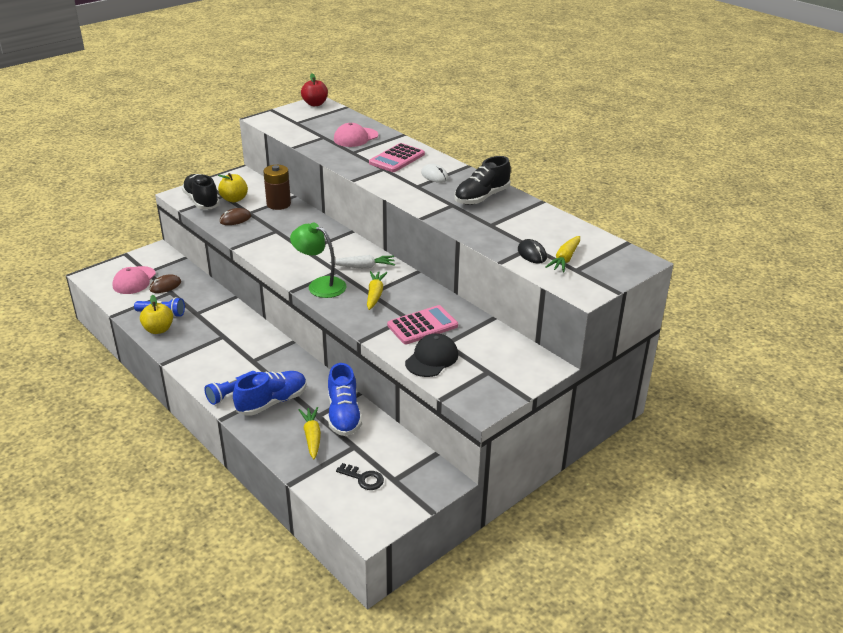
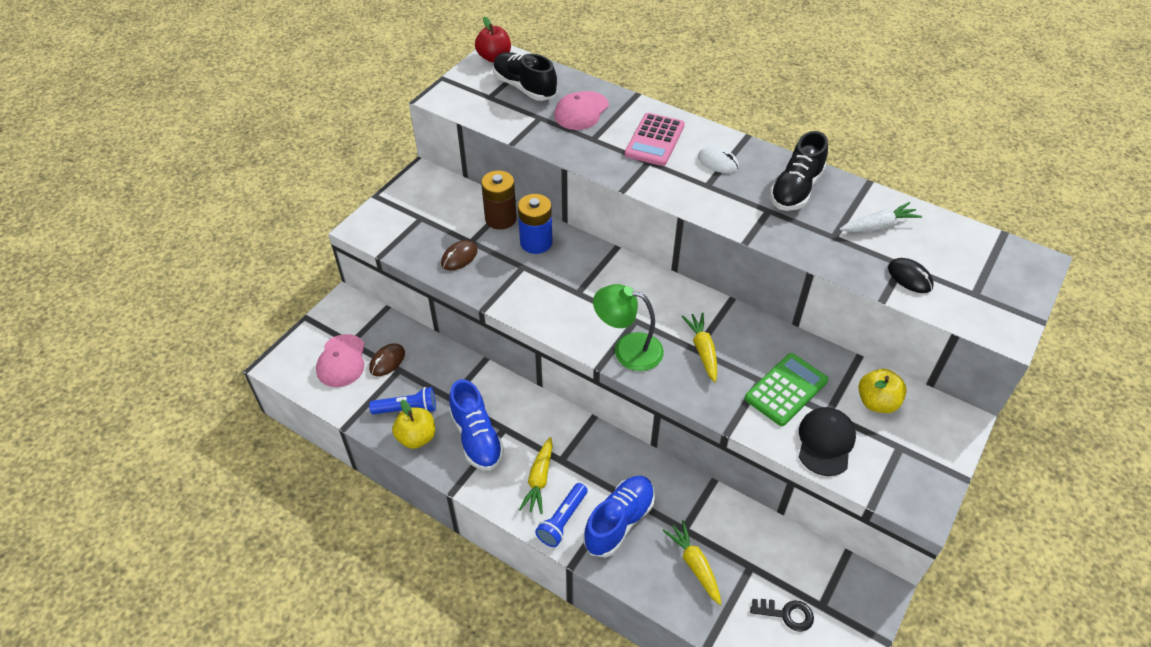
camera: 15 degrees left, 15 degrees up
black shoe [182,174,220,209] -> black shoe moved to [493,52,557,101]
yellow apple [218,173,248,202] -> yellow apple moved to [858,369,907,413]
blue shoe [328,363,362,436] -> blue shoe moved to [449,379,504,471]
white carrot [330,255,395,269] -> white carrot moved to [839,202,922,232]
pink calculator [387,305,458,345] -> green calculator [744,353,828,426]
yellow carrot [545,236,580,272] -> yellow carrot moved to [519,437,553,514]
none -> blue battery [518,194,553,254]

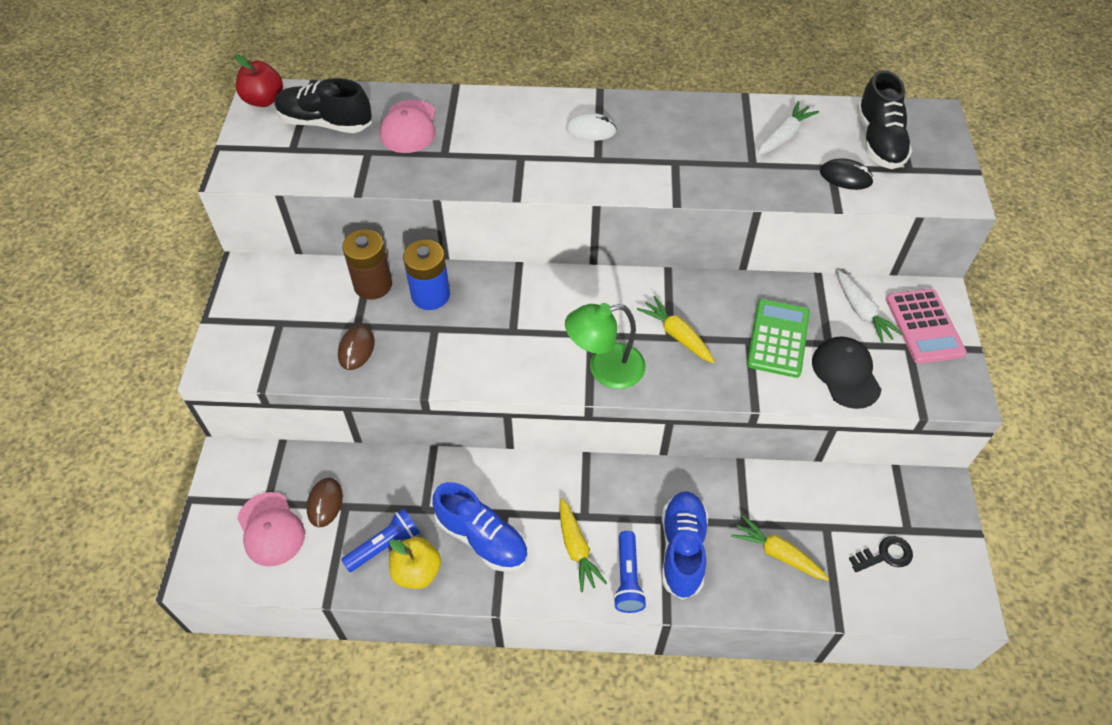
camera: 30 degrees left, 5 degrees up
pink calculator [625,113,685,166] -> pink calculator moved to [886,288,967,364]
black shoe [770,131,828,211] -> black shoe moved to [857,70,912,169]
yellow apple [858,369,907,413] -> white carrot [837,270,903,344]

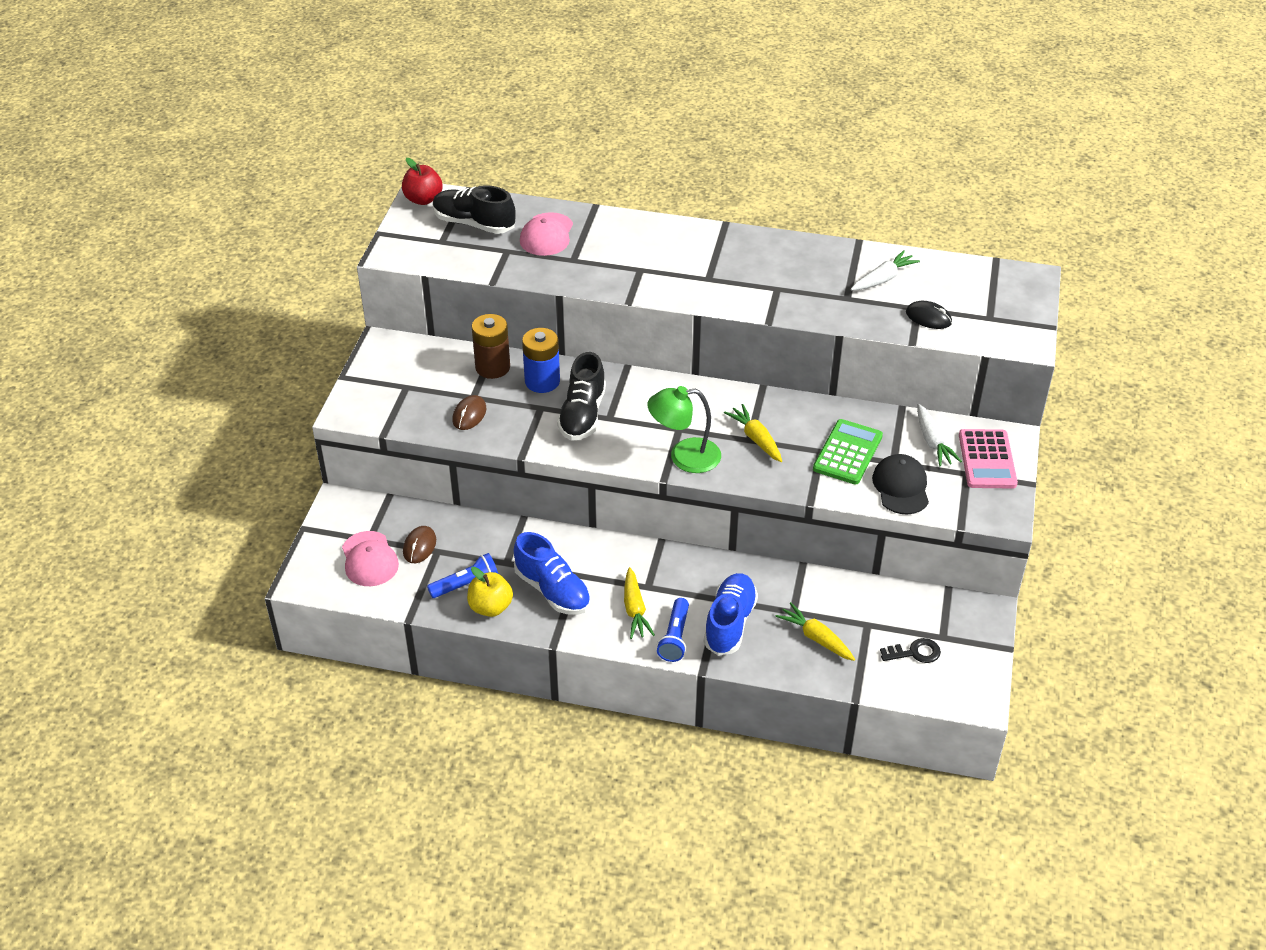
camera: 10 degrees right, 10 degrees down
white mouse [566,113,617,141] -> none
black shoe [857,70,912,169] -> black shoe moved to [557,352,606,441]

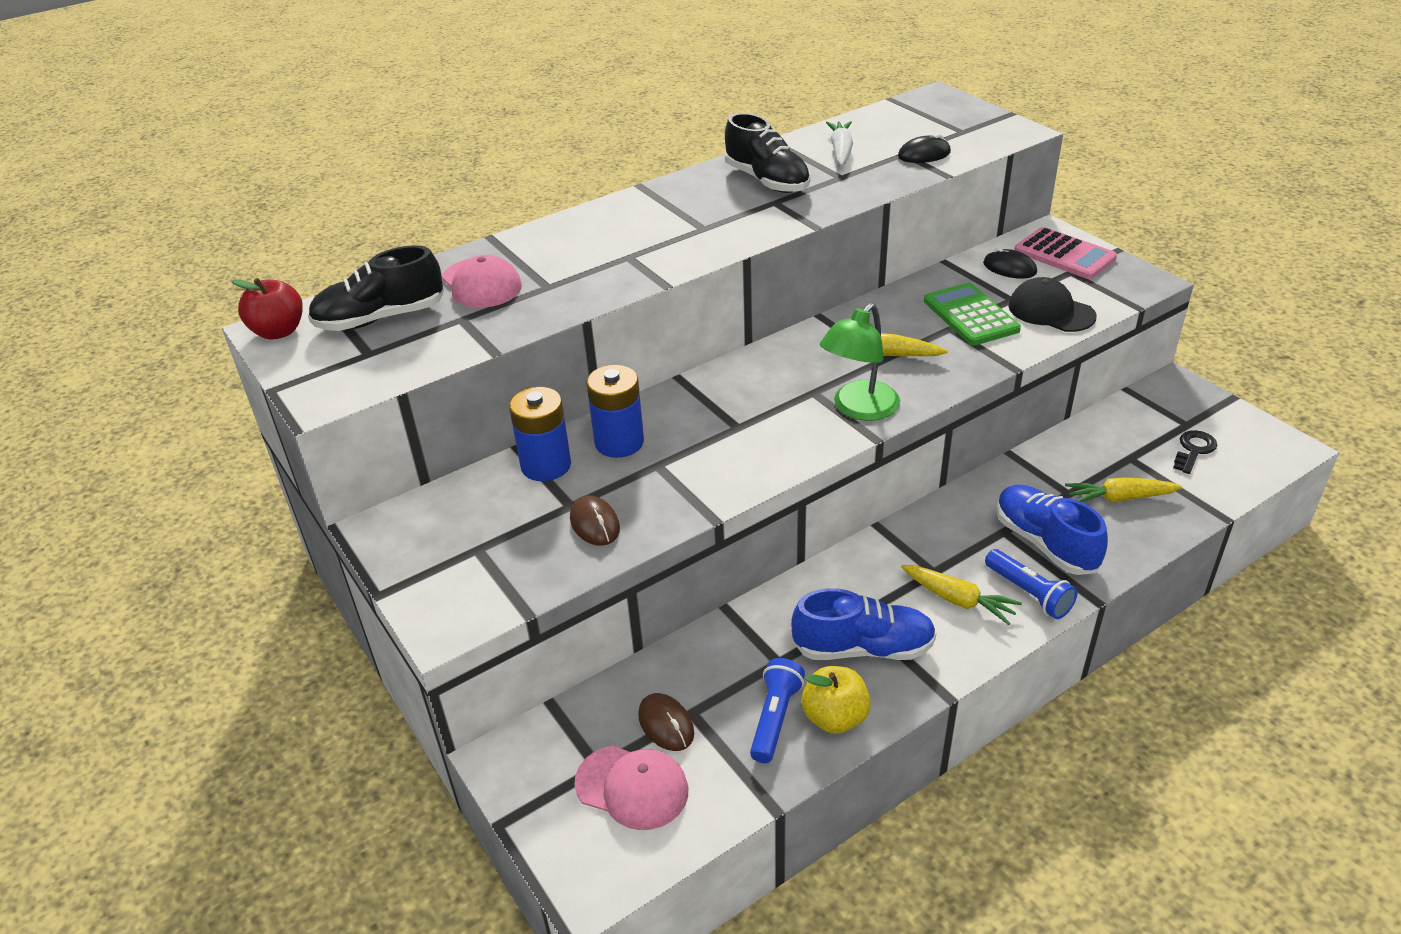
camera: 45 degrees left, 5 degrees down
brown battery [472,314,510,379] -> blue battery [509,387,571,481]
black shoe [557,352,606,441] -> black shoe moved to [725,113,811,193]
white carrot [917,404,962,467] -> black mouse [983,248,1037,279]

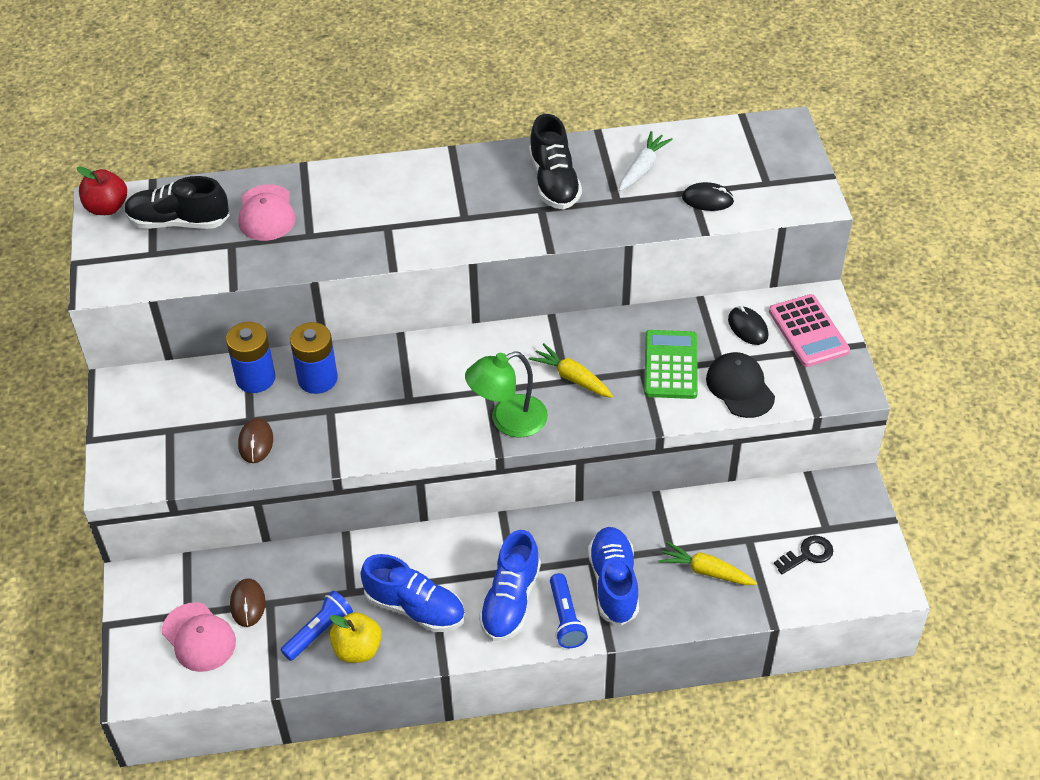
camera: 25 degrees right, 10 degrees up
yellow carrot [901,565,1022,625] -> blue shoe [479,530,541,641]

